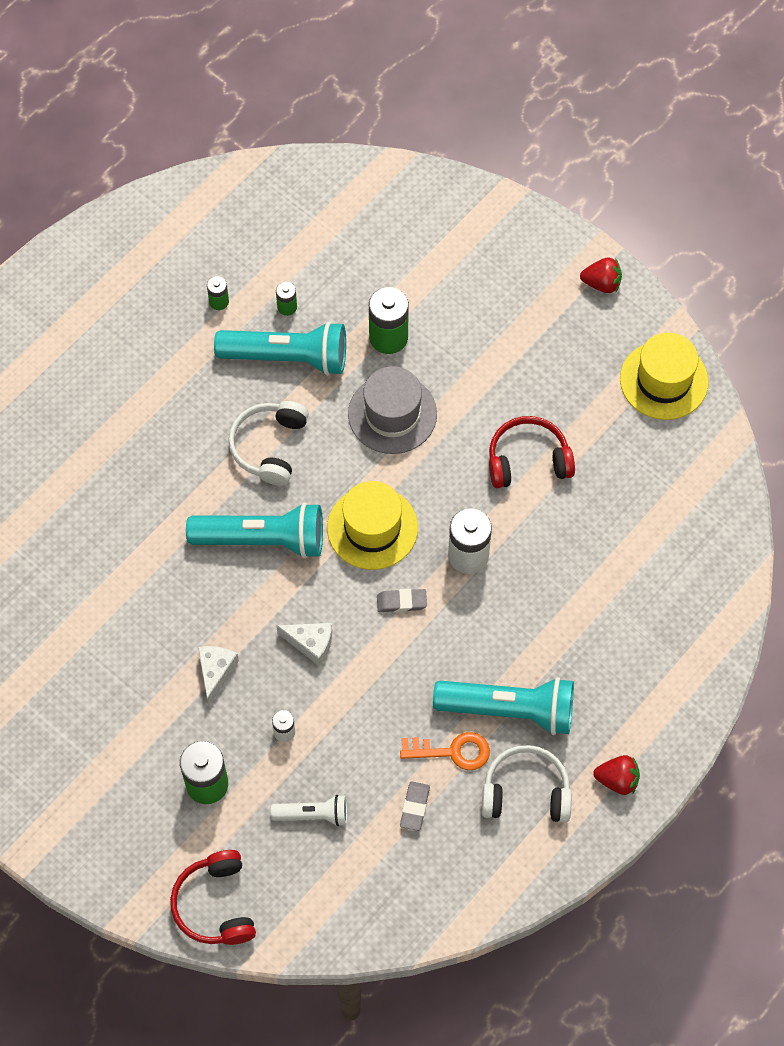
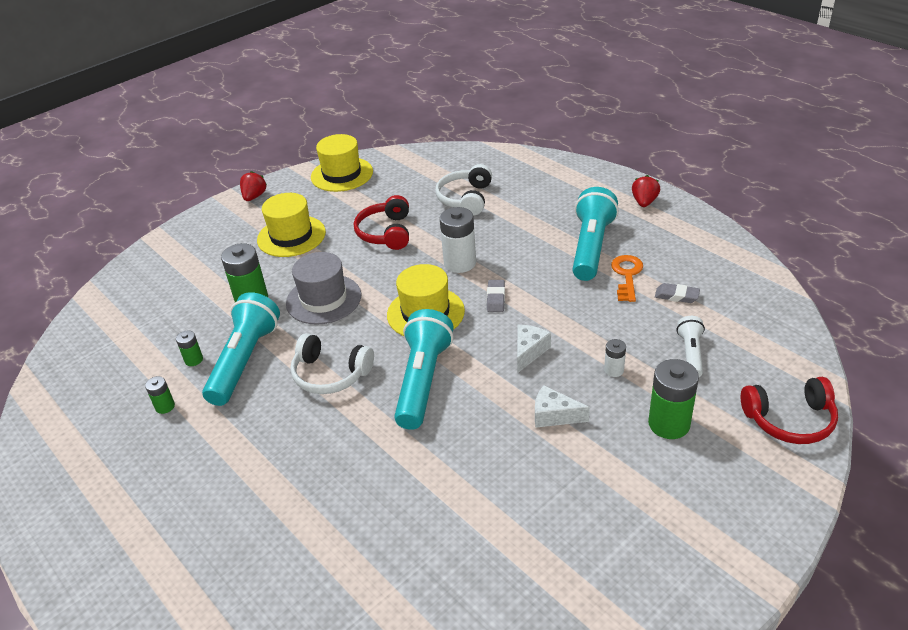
camera: 80 degrees left, 25 degrees down
white headphones [482,745,572,823] -> white headphones moved to [435,164,492,216]
none -> yellow hat [257,193,326,257]

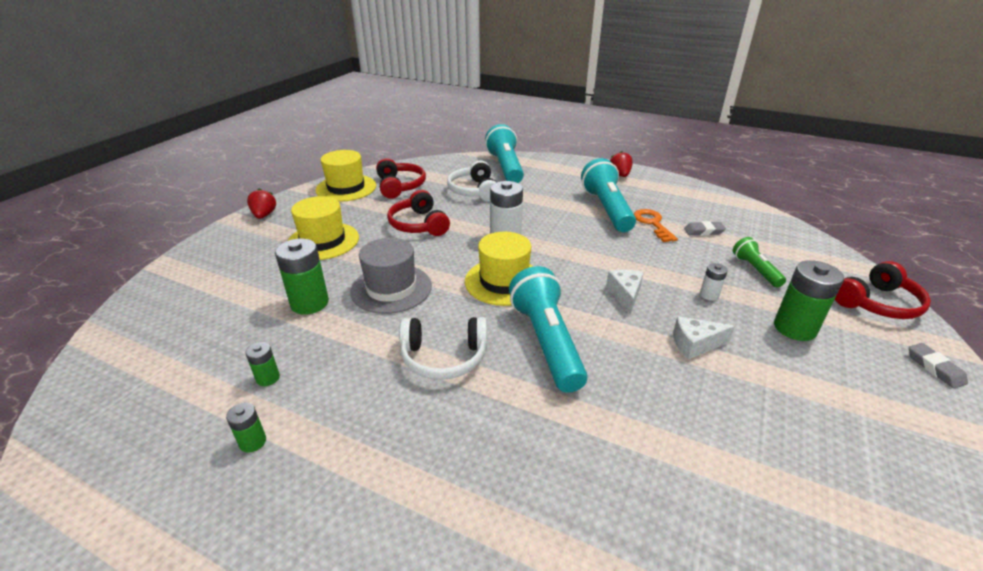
camera: 25 degrees left, 5 degrees down
turquoise flashlight [202,292,280,406] -> turquoise flashlight moved to [485,124,524,183]
grey eraser [487,280,505,312] -> grey eraser moved to [909,343,968,389]
white flashlight [677,316,705,377] -> green flashlight [733,237,786,287]
none -> red headphones [376,158,426,199]

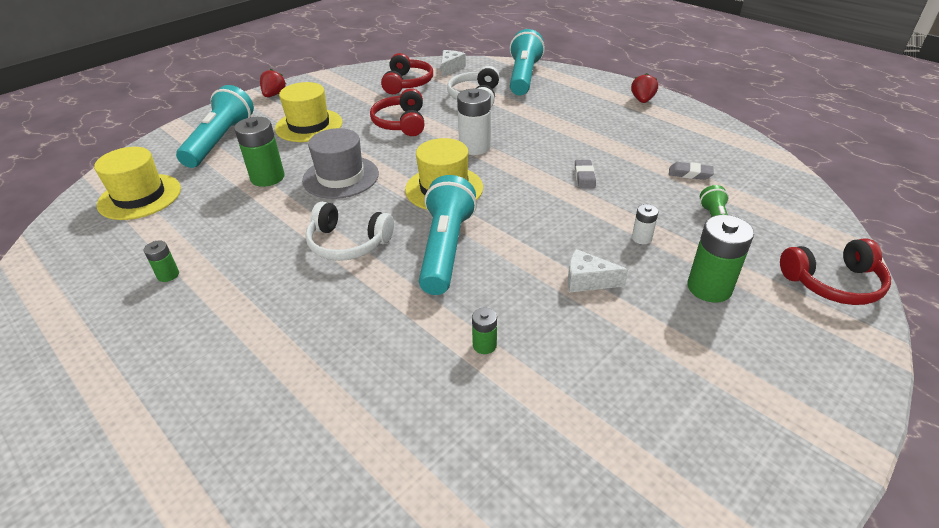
camera: 20 degrees right, 5 degrees up
green battery [245,342,280,386] -> green battery moved to [472,307,497,354]
yellow hat [315,150,376,202] -> yellow hat moved to [94,147,181,220]
turquoise flashlight [581,158,636,232] -> turquoise flashlight moved to [176,85,254,168]
white cheese [606,270,644,314] -> white cheese moved to [441,50,466,77]
orange key [634,209,678,242] -> none
grey eraser [909,343,968,389] -> grey eraser moved to [575,160,596,189]

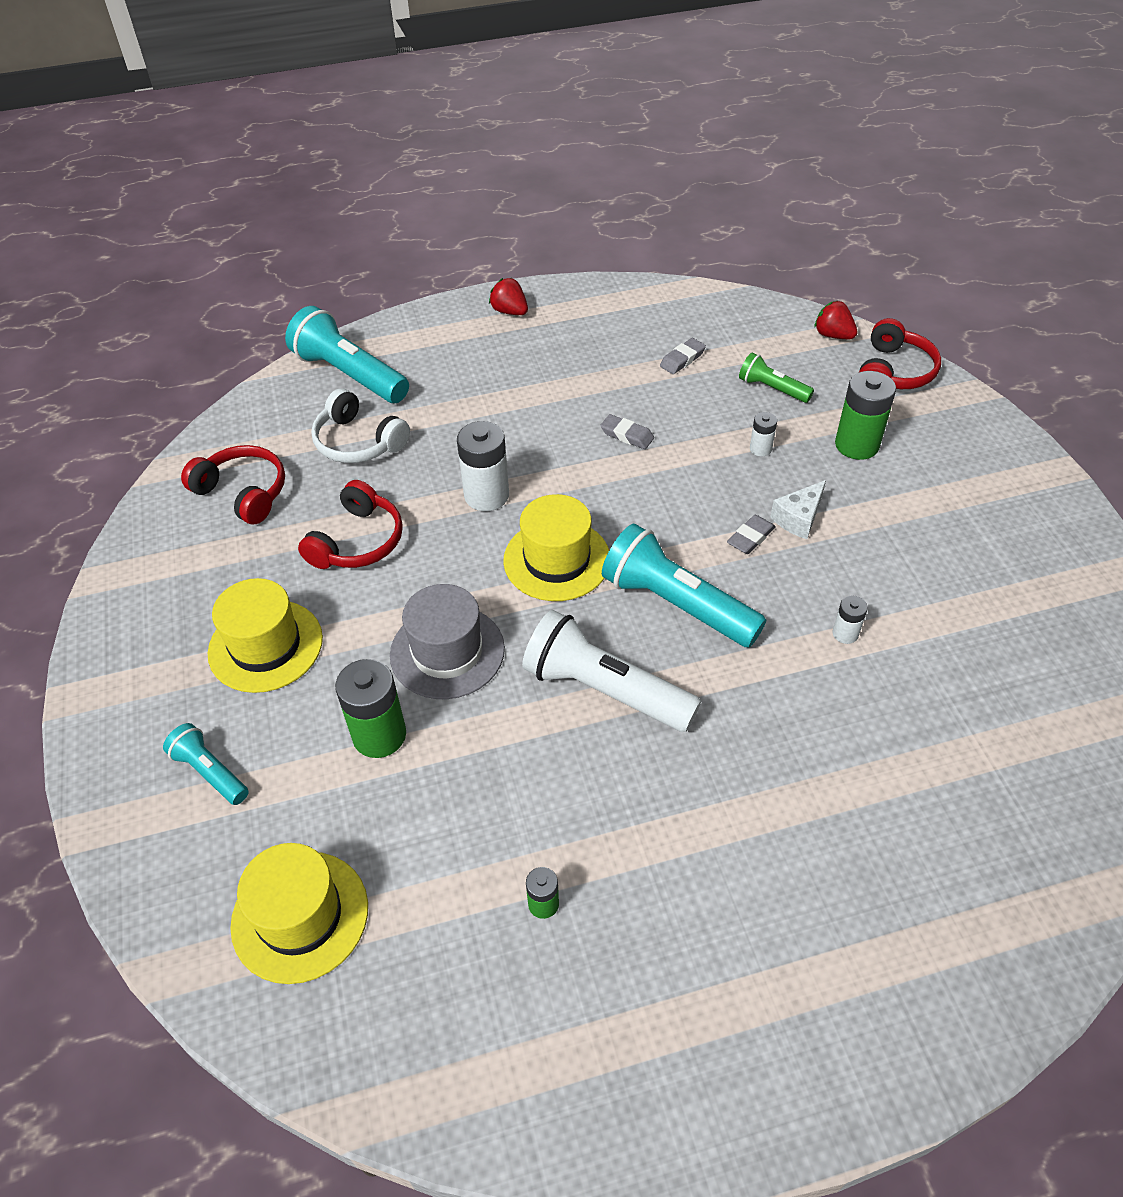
camera: 60 degrees left, 10 degrees up
turquoise flashlight [176,85,254,168] -> turquoise flashlight [163,723,249,805], size x0.54
red strawberry [260,69,286,97] -> red strawberry moved to [814,301,858,339]
white headphones [305,202,394,261] -> white flashlight [522,610,701,732]
red headphones [370,88,424,136] -> red headphones turned 90 degrees counterclockwise [298,480,403,569]
white cheese [441,50,466,77] -> none
green battery [472,307,497,354] -> white battery [833,596,868,644]
none -> grey eraser [727,515,776,554]

